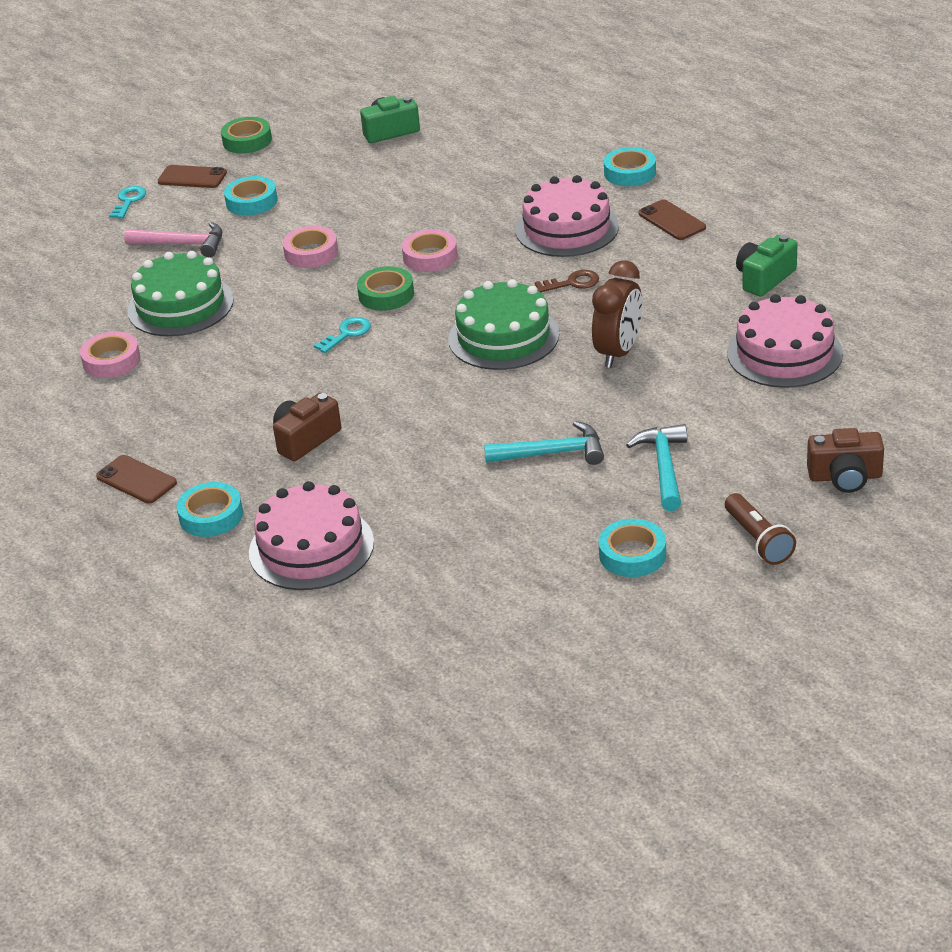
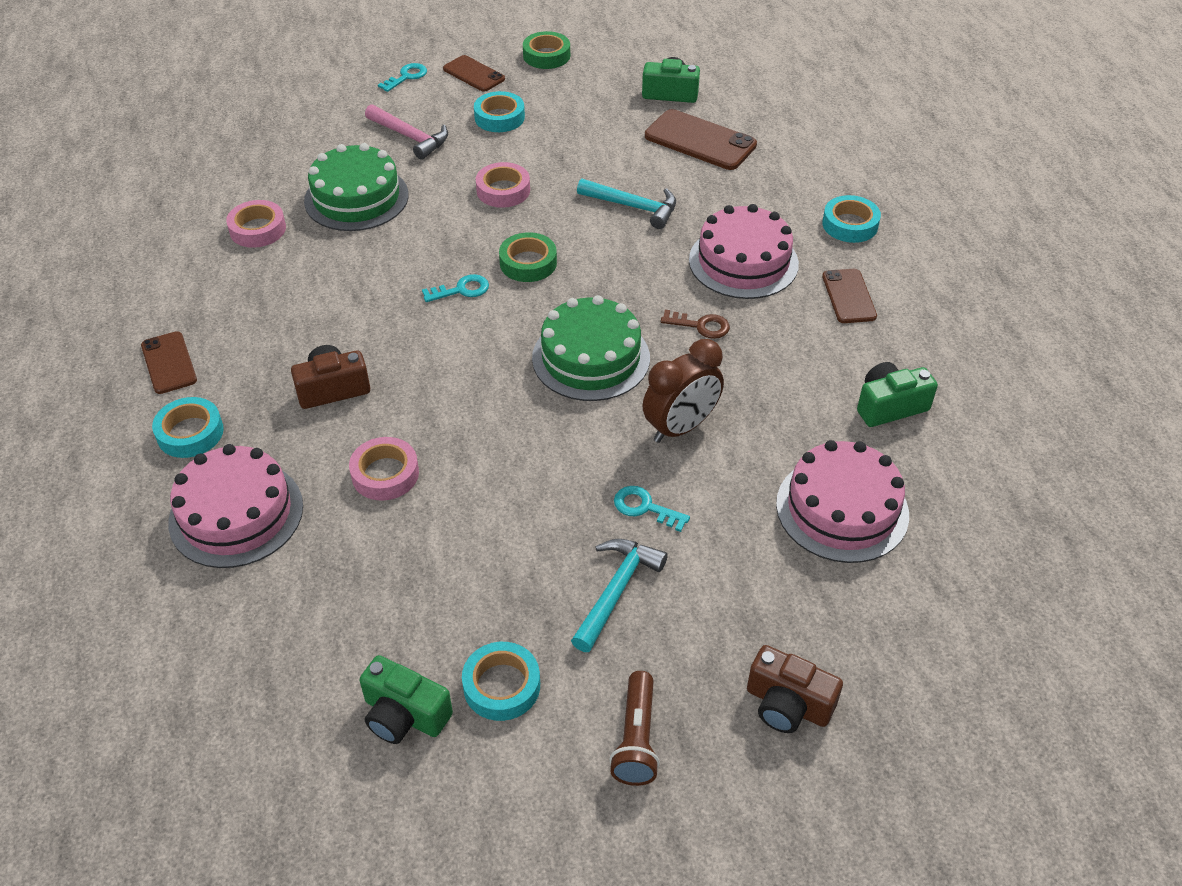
camera: 25 degrees right, 10 degrees up
pink tape [402,229,457,272] -> pink tape moved to [349,437,419,501]
turquoise hammer [484,421,604,465] -> turquoise hammer moved to [577,179,676,229]
none -> green camera [359,655,453,744]
none -> turquoise key [614,486,690,532]
none -> brown phone [645,109,757,170]

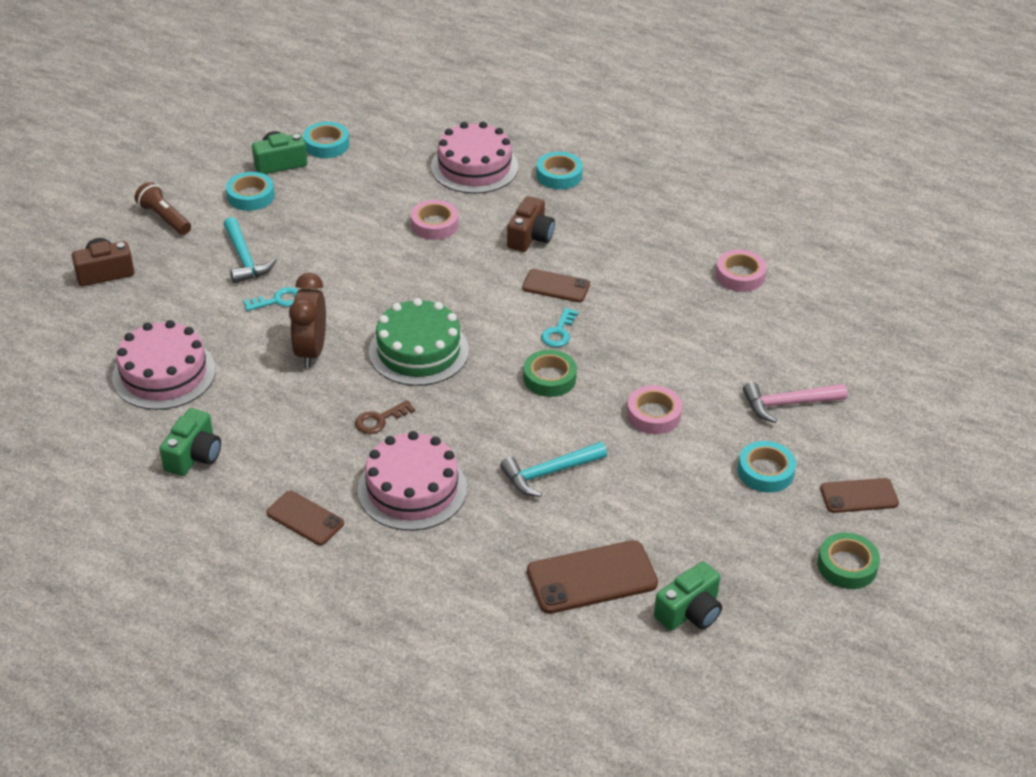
camera: 130 degrees right, 5 degrees down
brown phone [141,331,197,394] -> brown phone moved to [522,269,590,302]
green cake [304,143,409,231] -> none
turquoise key [378,63,427,92] -> none
turquoise tape [822,195,881,243] -> turquoise tape moved to [303,122,349,158]

